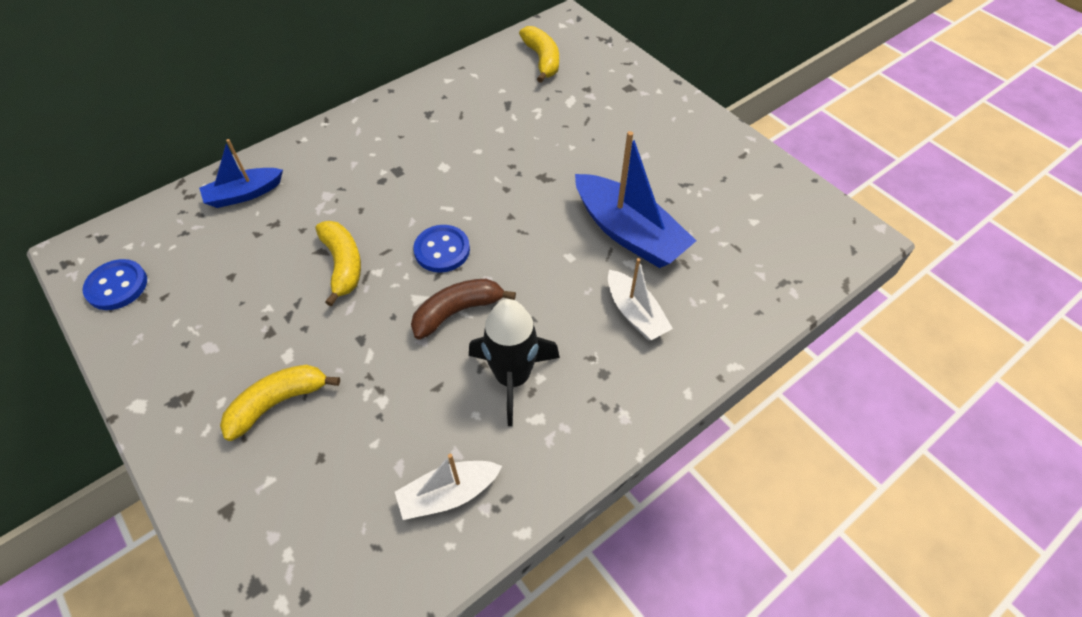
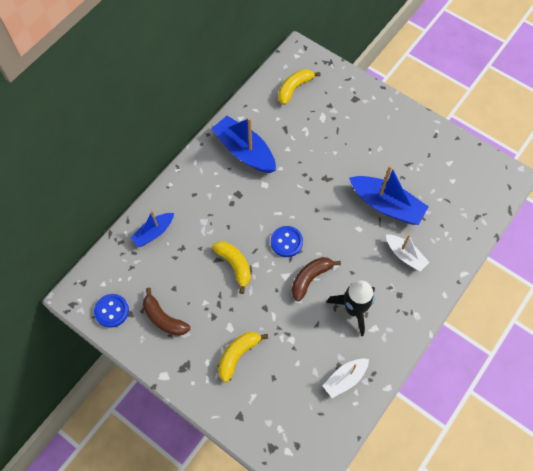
camera: 15 degrees left, 10 degrees up
yellow banana [519,26,559,83] -> yellow banana turned 105 degrees counterclockwise [278,69,320,105]
none -> brown banana [143,288,190,336]
none -> blue boat [211,116,276,173]

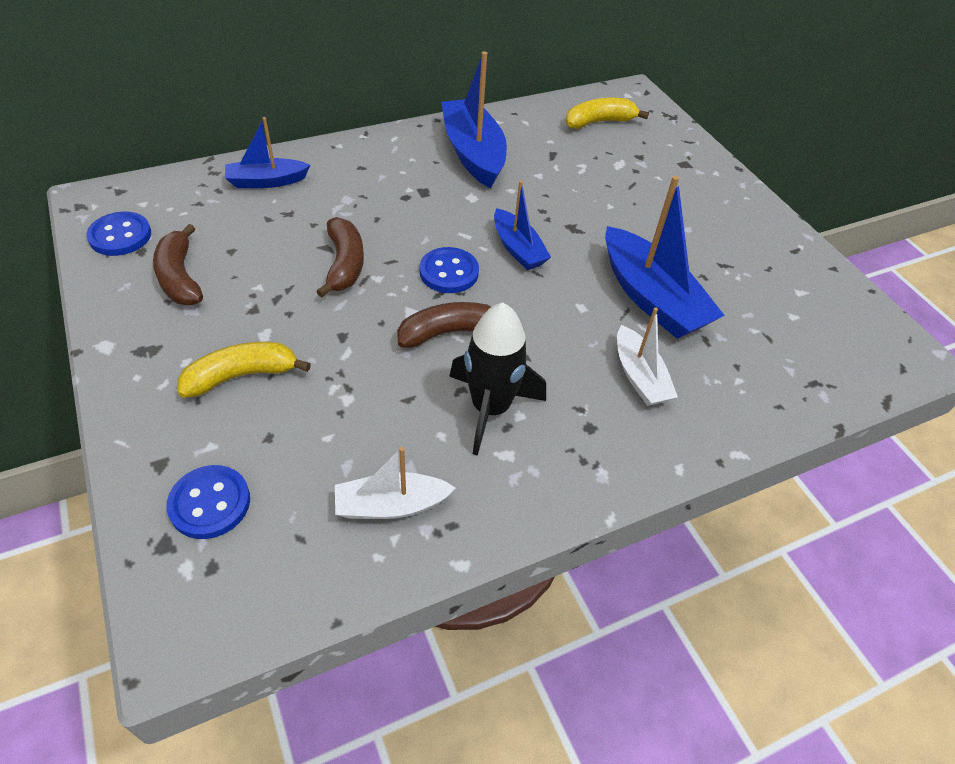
camera: 25 degrees right, 15 degrees down
yellow banana [212,241,251,294] -> brown banana [316,217,364,297]
none -> blue button [166,465,250,539]
none -> blue boat [494,181,551,270]

